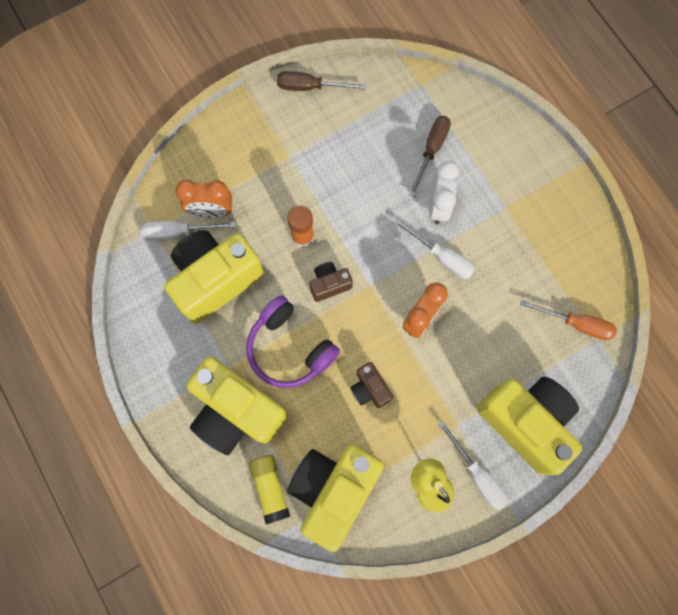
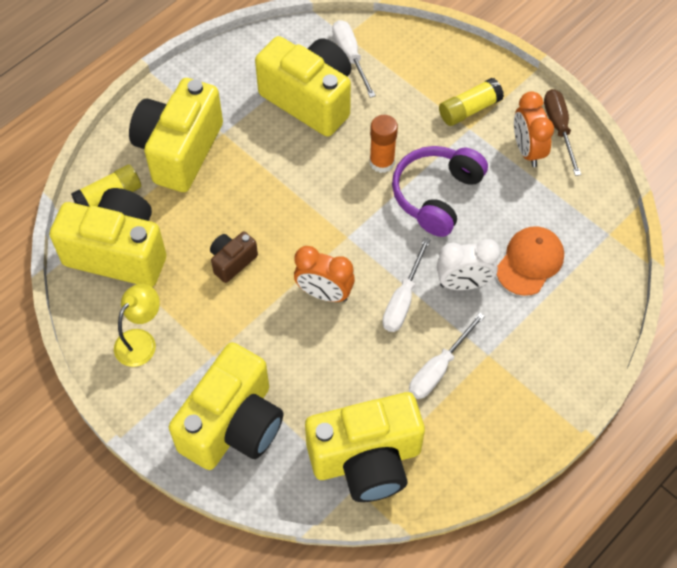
camera: 75 degrees right, 15 degrees down
orange clock [175,180,232,218] -> orange clock moved to [514,91,554,167]
purple headphones [246,295,340,388] -> purple headphones moved to [392,146,488,237]
brown camera [309,262,353,302] -> none
brown screwdriver [409,116,451,197] -> orange cap [496,226,564,296]
white screwdriver [438,420,508,510] -> white screwdriver moved to [409,313,485,399]
orange screwdriver [520,300,617,340] -> yellow camera [305,392,425,502]
none -> yellow glue stick [439,78,504,126]

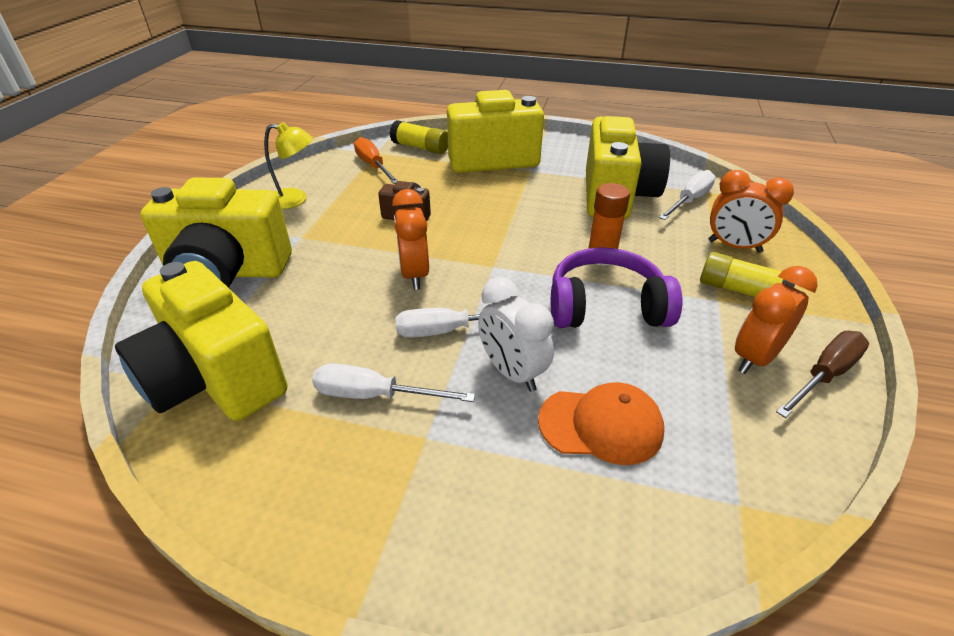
camera: 60 degrees right, 20 degrees down
yellow camera [50,188,166,287] -> orange screwdriver [354,137,398,184]
none -> orange clock [708,170,794,253]

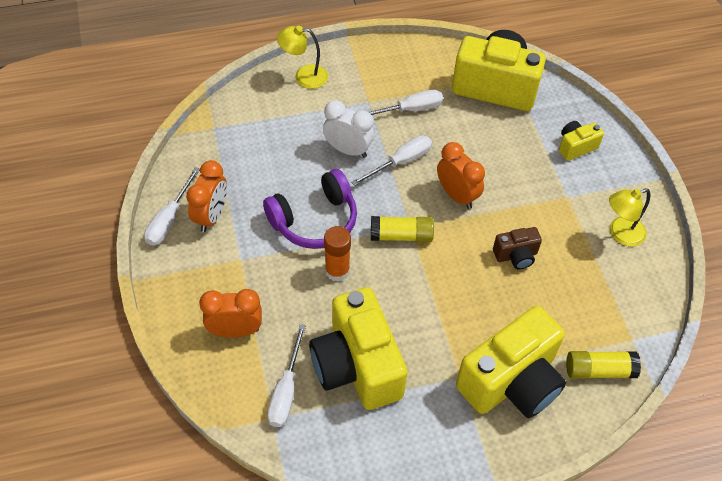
camera: 150 degrees right, 15 degrees up
yellow camera [140,177,292,288] -> yellow camera [559,121,604,161], size x0.46
orange screwdriver [354,137,398,184] -> none
orange cap [538,382,664,465] -> none
yellow glue stick [700,252,795,297] -> yellow glue stick moved to [371,216,434,242]
brown screwdriver [776,331,869,418] -> white screwdriver [144,167,200,246]
none -> yellow lamp [277,26,328,89]

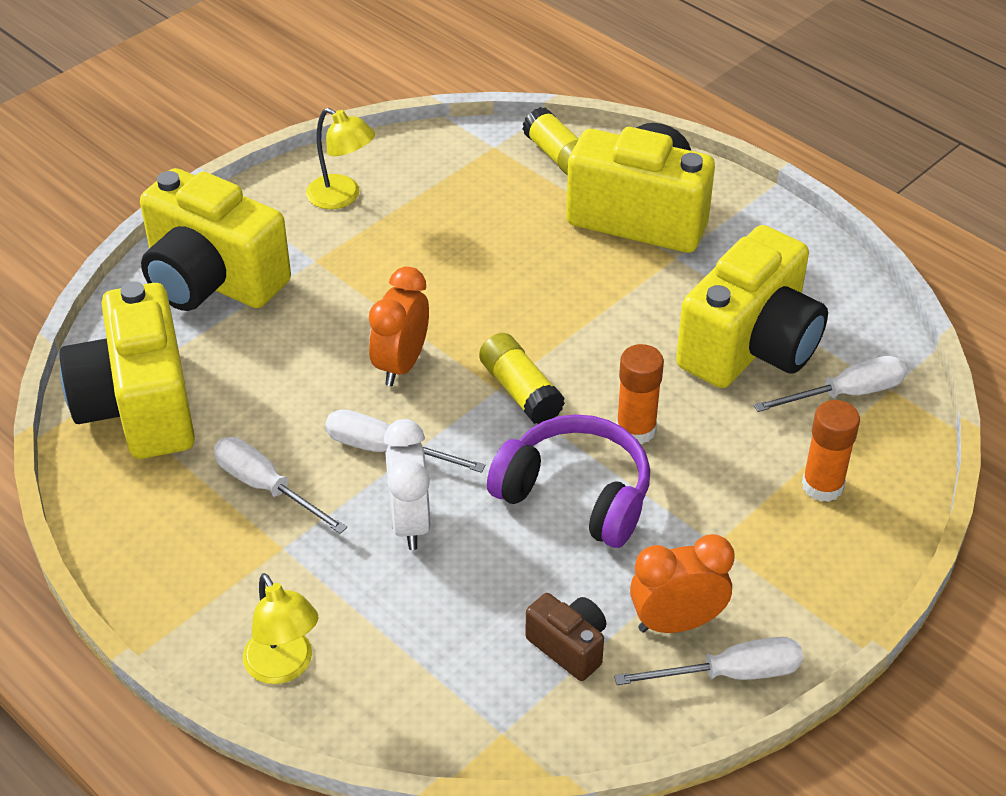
camera: 120 degrees left, 10 degrees down
orange clock [199,289,262,338] -> orange glue stick [802,400,860,502]
brown camera [493,227,542,269] -> brown camera moved to [525,593,606,681]
yellow camera [559,121,604,161] -> yellow camera [140,168,291,311], size x2.17

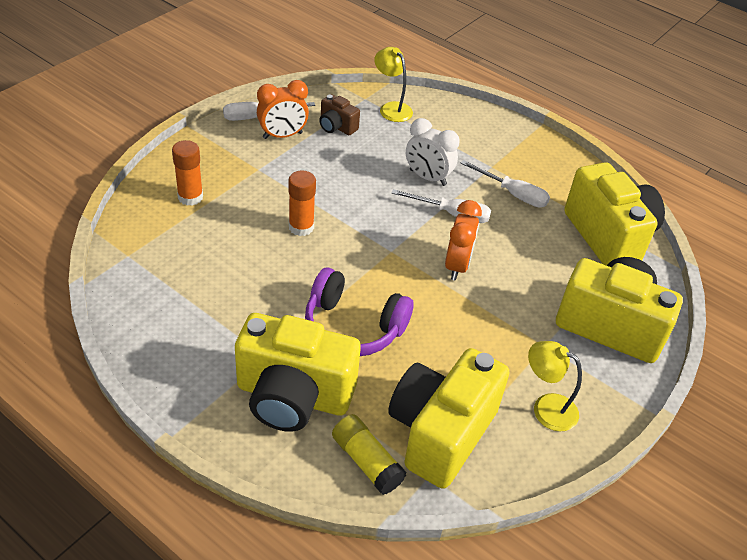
camera: 170 degrees right, 0 degrees up
yellow lamp [243,573,318,684] -> yellow lamp moved to [374,47,413,122]
white clock [383,419,430,550] -> white clock turned 135 degrees clockwise [406,118,459,186]
yellow glue stick [479,333,565,424] -> none
purple headphones [487,414,650,548] -> purple headphones moved to [305,267,414,356]
yellow camera [676,225,828,388] -> yellow camera moved to [388,348,509,489]
white screwdriver [754,356,907,412] -> none

